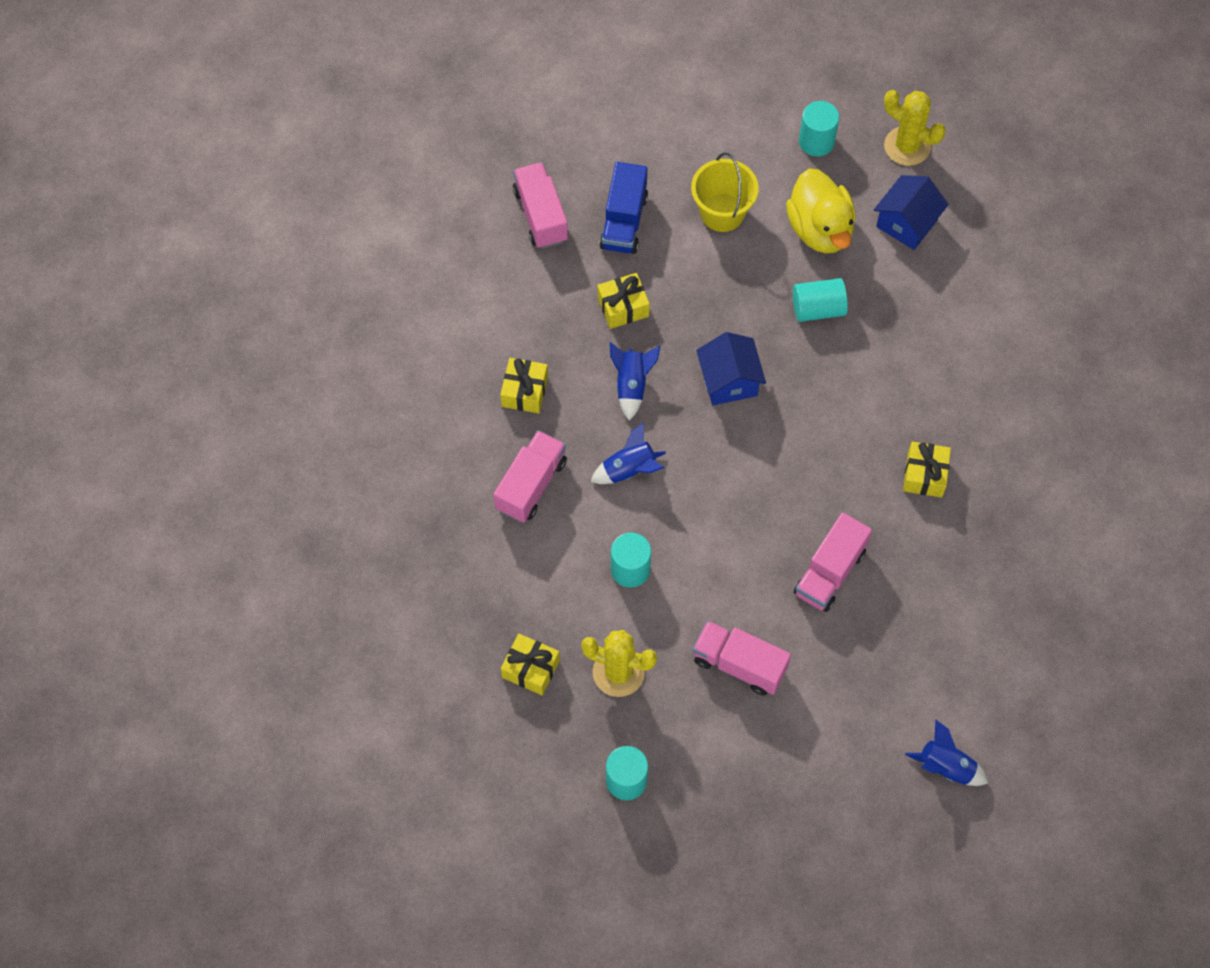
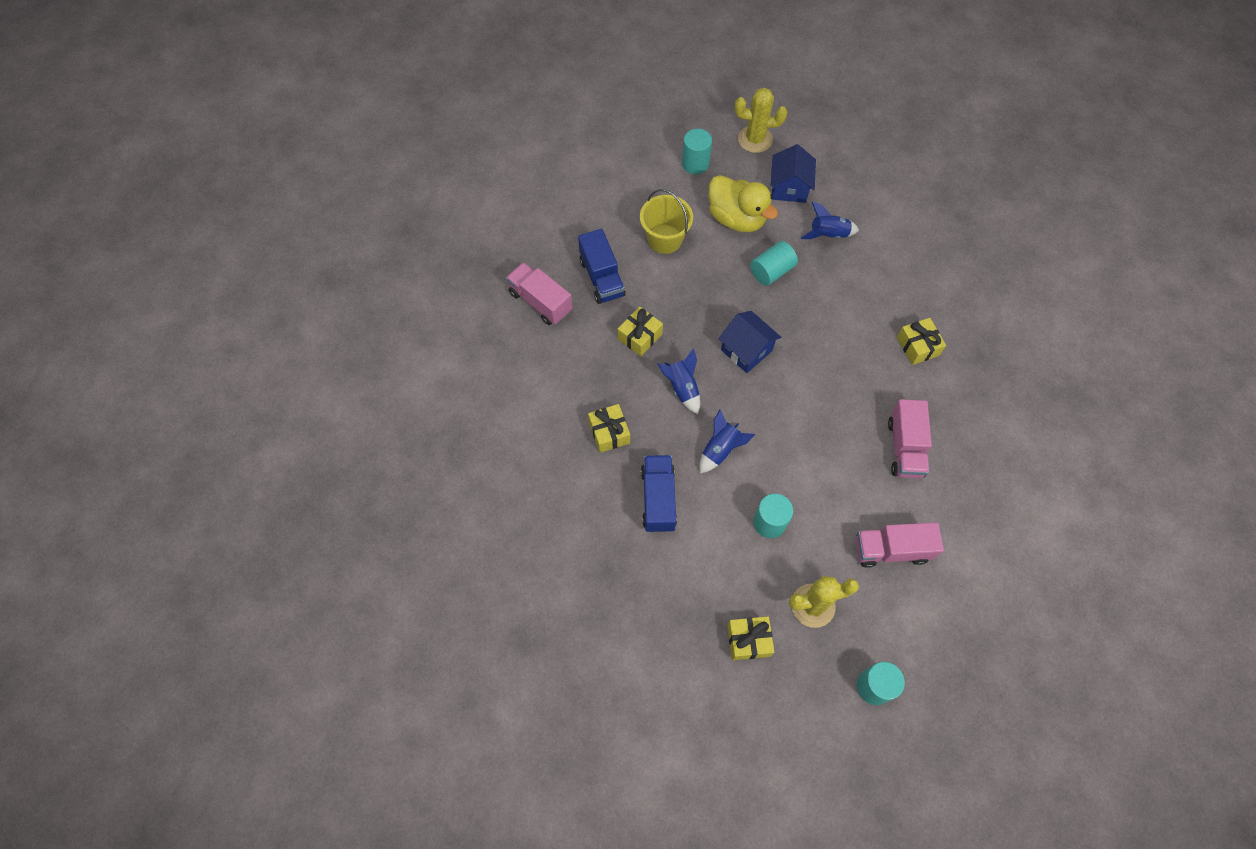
camera: 30 degrees left, 0 degrees up
pink truck [493,430,567,523] -> blue truck [641,455,677,532]
blue rocket [905,720,988,786] -> blue rocket moved to [801,202,859,239]

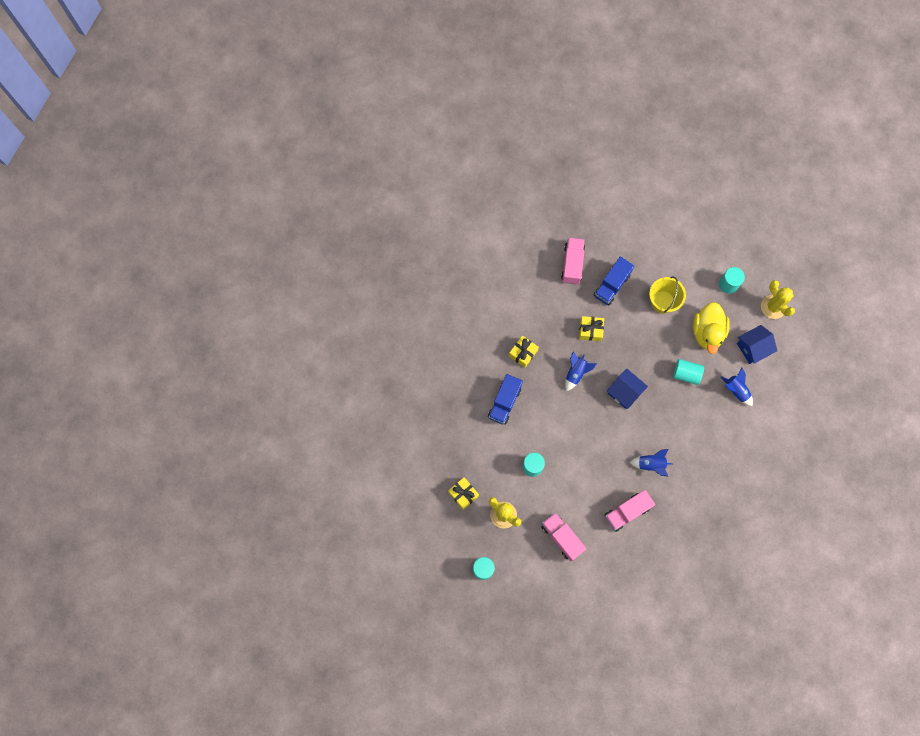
camera: 55 degrees right, 10 degrees up
blue truck [641,455,677,532] -> blue truck turned 150 degrees clockwise [488,374,523,424]
blue rocket [699,409,755,473] -> blue rocket moved to [629,449,673,477]
blue house [718,311,781,373] -> blue house turned 60 degrees counterclockwise [607,369,648,409]
yellow gift [897,318,946,365] -> none

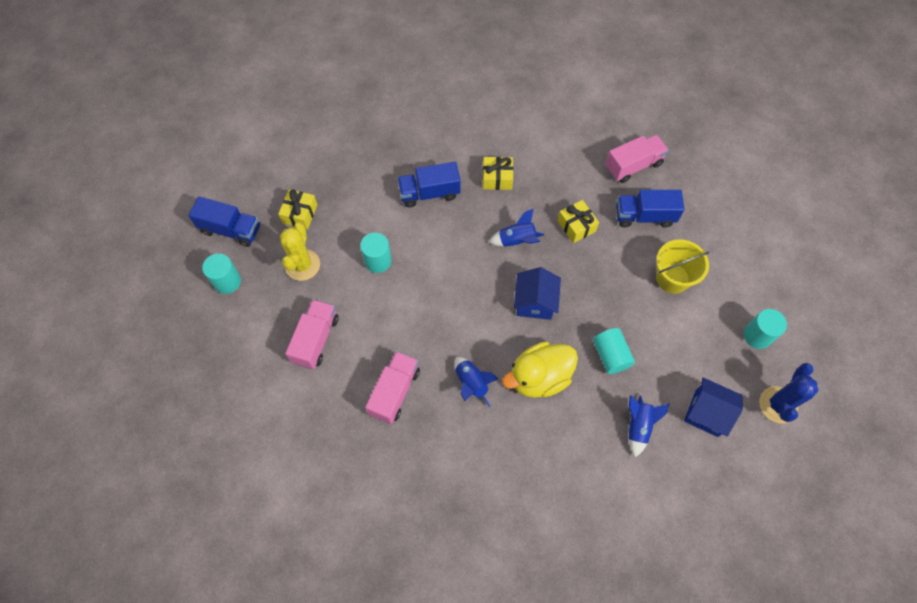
camera: 55 degrees right, 10 degrees down
pink truck [605,490,655,532] -> pink truck turned 90 degrees clockwise [365,351,420,424]
yellow duck [693,302,730,354] -> yellow duck moved to [502,341,578,398]
yellow cactus [761,280,795,319] -> blue cactus [759,363,819,424]
none -> blue truck [188,196,260,247]

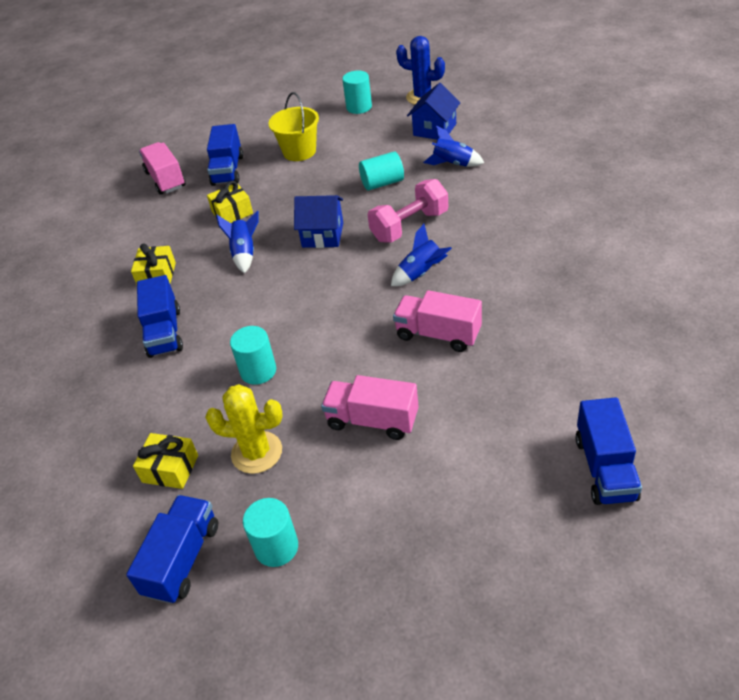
camera: 85 degrees left, 20 degrees down
yellow duck [502,341,578,398] -> pink dumbbell [368,179,448,242]
none -> blue truck [575,397,642,505]

